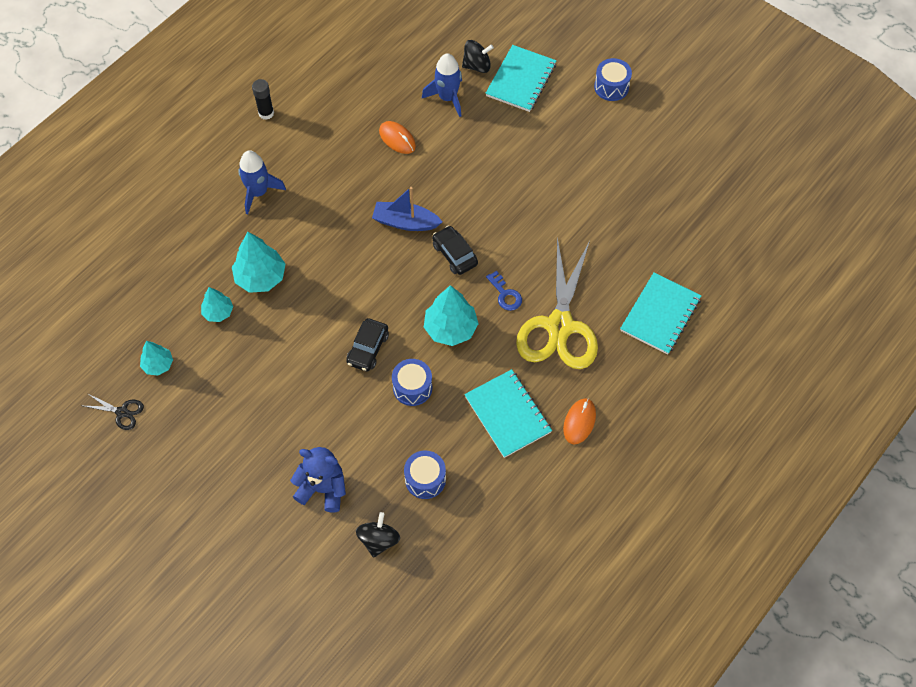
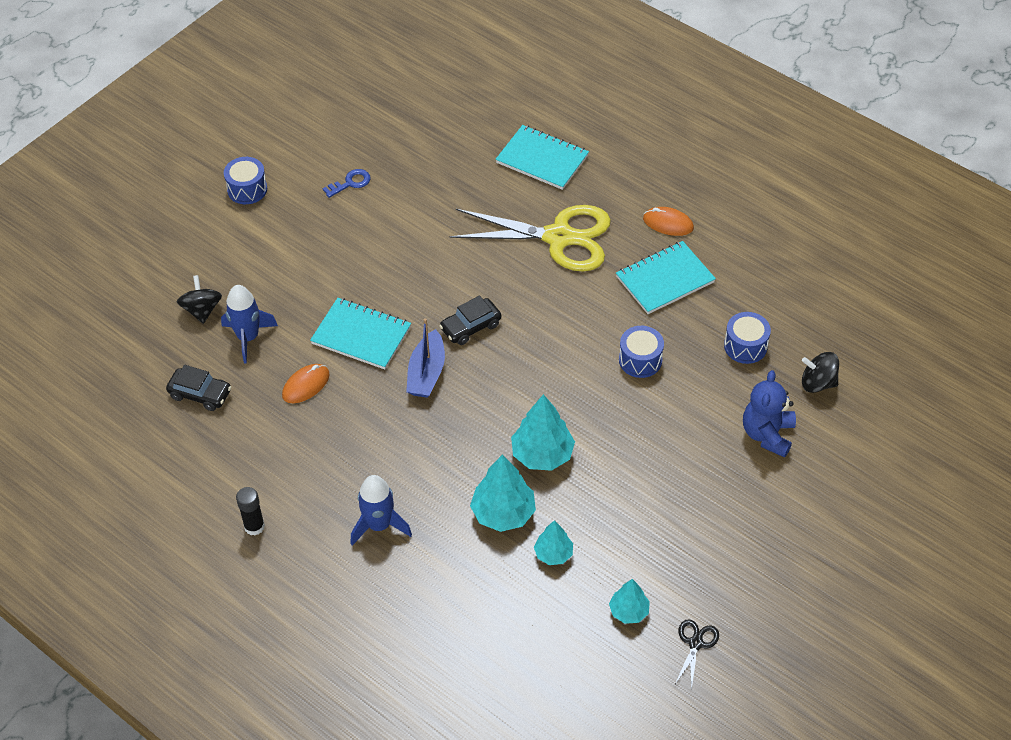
camera: 90 degrees left, 10 degrees down
black car [347,318,389,371] -> black car moved to [166,365,231,411]
turquoise tree [424,285,479,346] -> turquoise tree moved to [511,394,575,471]
turquoise notebook [485,45,557,112] -> turquoise notebook moved to [310,298,411,369]
blue key [486,271,522,311] -> blue key moved to [323,169,371,198]

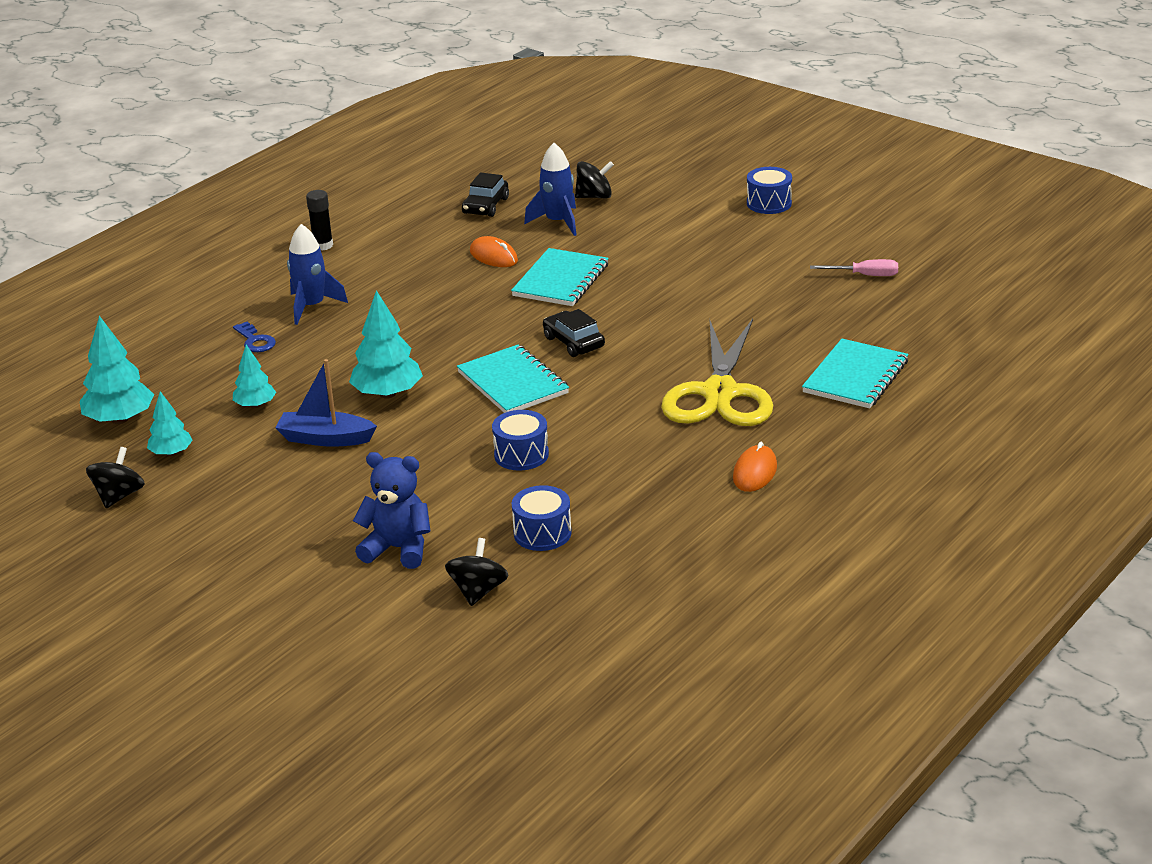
camera: 90 degrees right, 20 degrees down
blue key [323,169,371,198] -> blue key moved to [233,322,276,352]
blue boat [406,318,445,398] -> blue boat moved to [275,359,377,447]
turquoise tree [470,454,536,532] -> turquoise tree moved to [80,316,154,424]
turquoise notebook [616,241,716,314] -> turquoise notebook moved to [457,344,569,413]
black scissors [675,619,719,691] -> black spinning top [86,447,145,508]
none -> pink screwdriver [810,259,898,276]

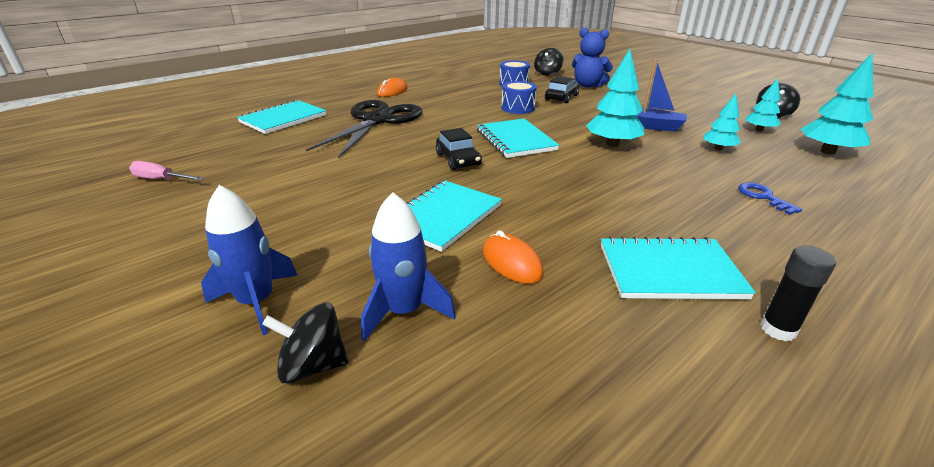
camera: 170 degrees left, 0 degrees up
blue rocket [287,224,348,325] -> blue rocket moved to [201,185,298,335]
black car [462,172,509,217] -> black car moved to [545,76,579,103]
yellow scissors [661,319,773,426] -> black scissors [306,100,423,159]
blue drum [747,167,792,214] -> none
none -> turquoise notebook [601,236,756,299]

